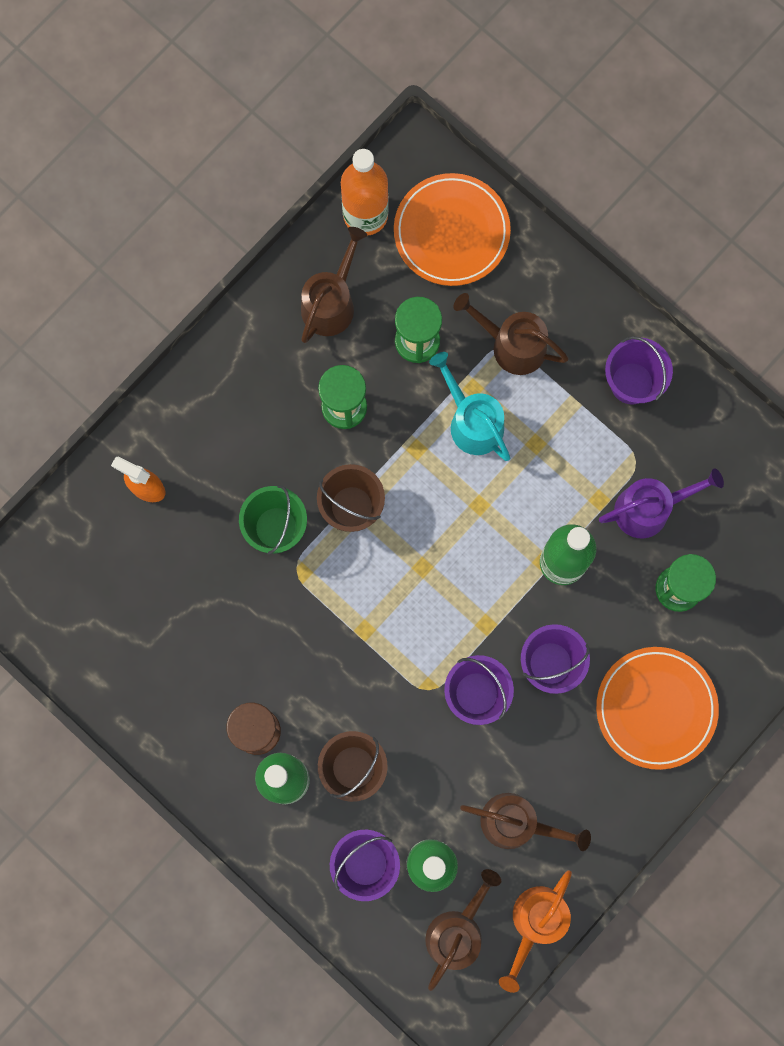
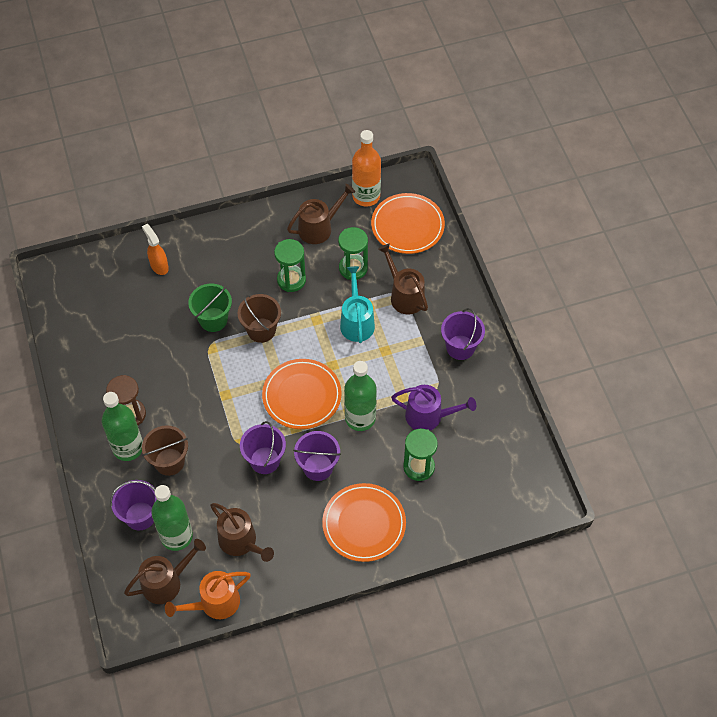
camera: 30 degrees right, 20 degrees down
none -> orange plate [262,359,342,429]

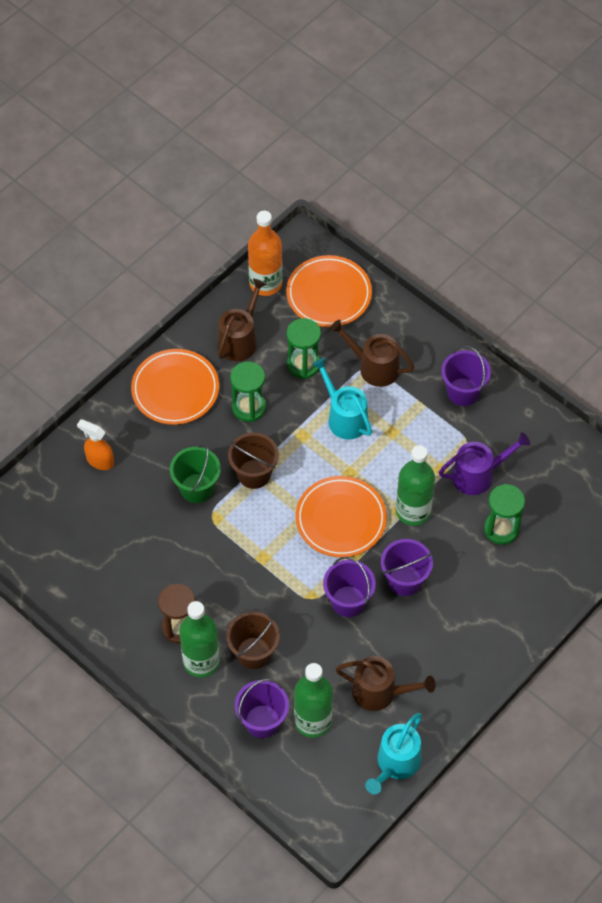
camera: 30 degrees left, 0 degrees up
brown watering can [124,539,206,604] -> none
orange watering can [165,571,251,619] -> turquoise watering can [365,713,422,795]
orange plate [322,483,406,562] -> orange plate moved to [131,349,219,425]

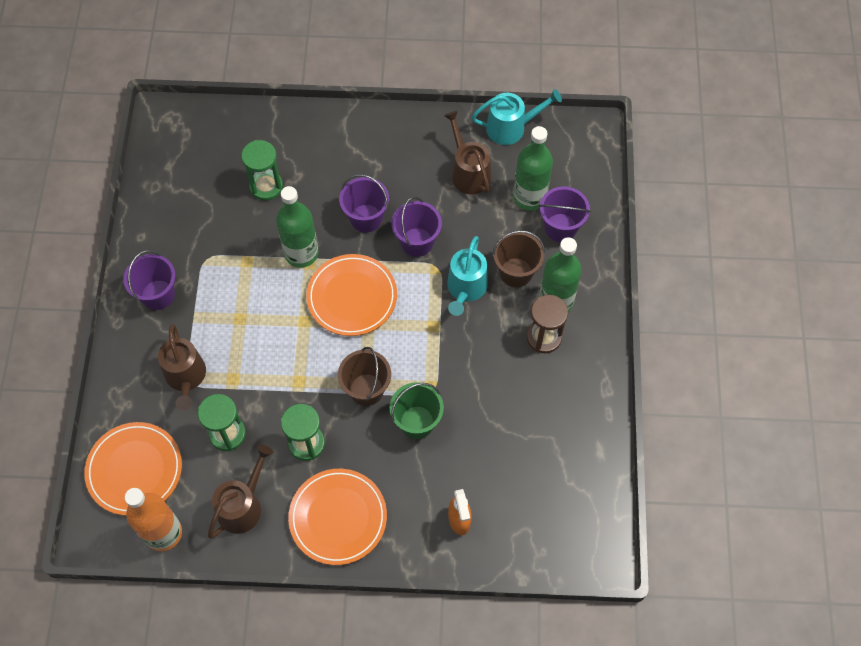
camera: 130 degrees left, 5 degrees up
brown watering can [218,279,267,361] -> brown watering can turned 135 degrees clockwise [208,445,273,539]
turquoise watering can [312,358,372,439] -> turquoise watering can moved to [447,236,488,316]
purple watering can [439,432,530,495] -> none

